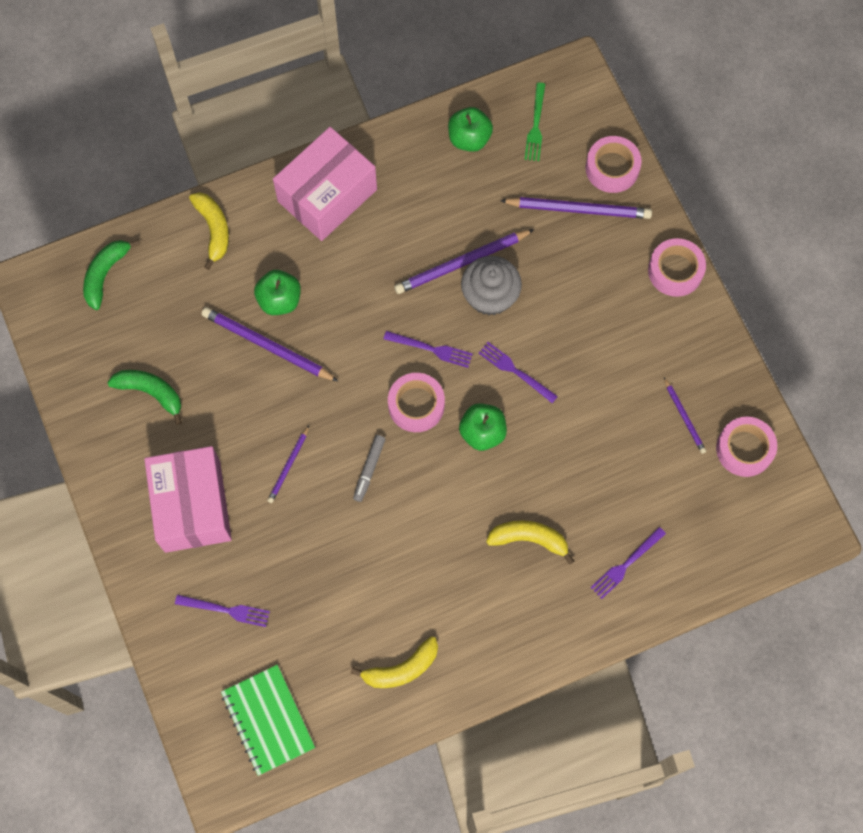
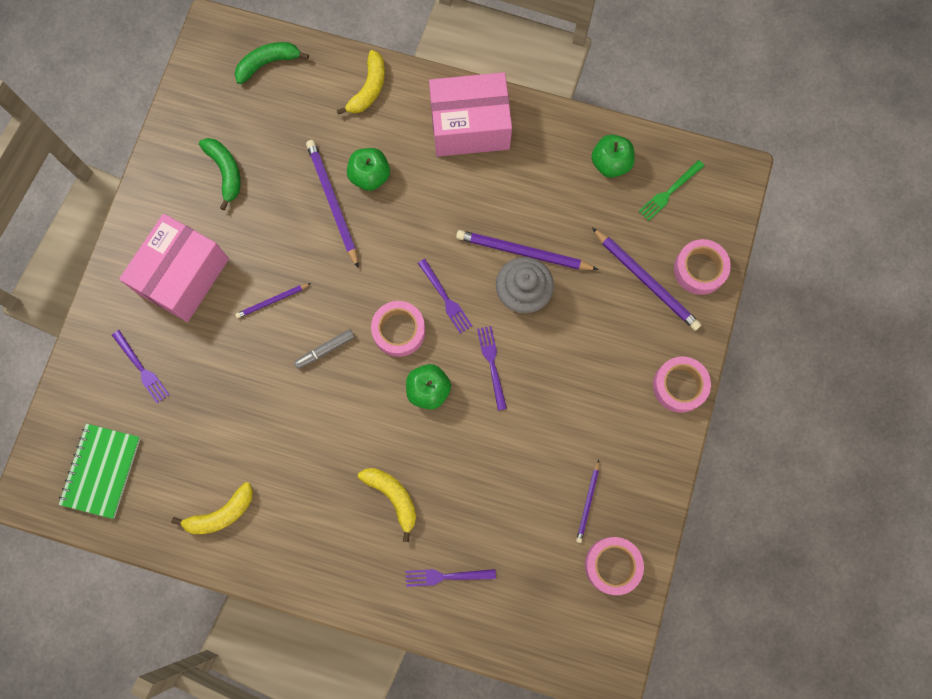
camera: 40 degrees right, 5 degrees up
yellow banana [351,636,438,688] -> yellow banana turned 45 degrees counterclockwise [171,482,253,534]

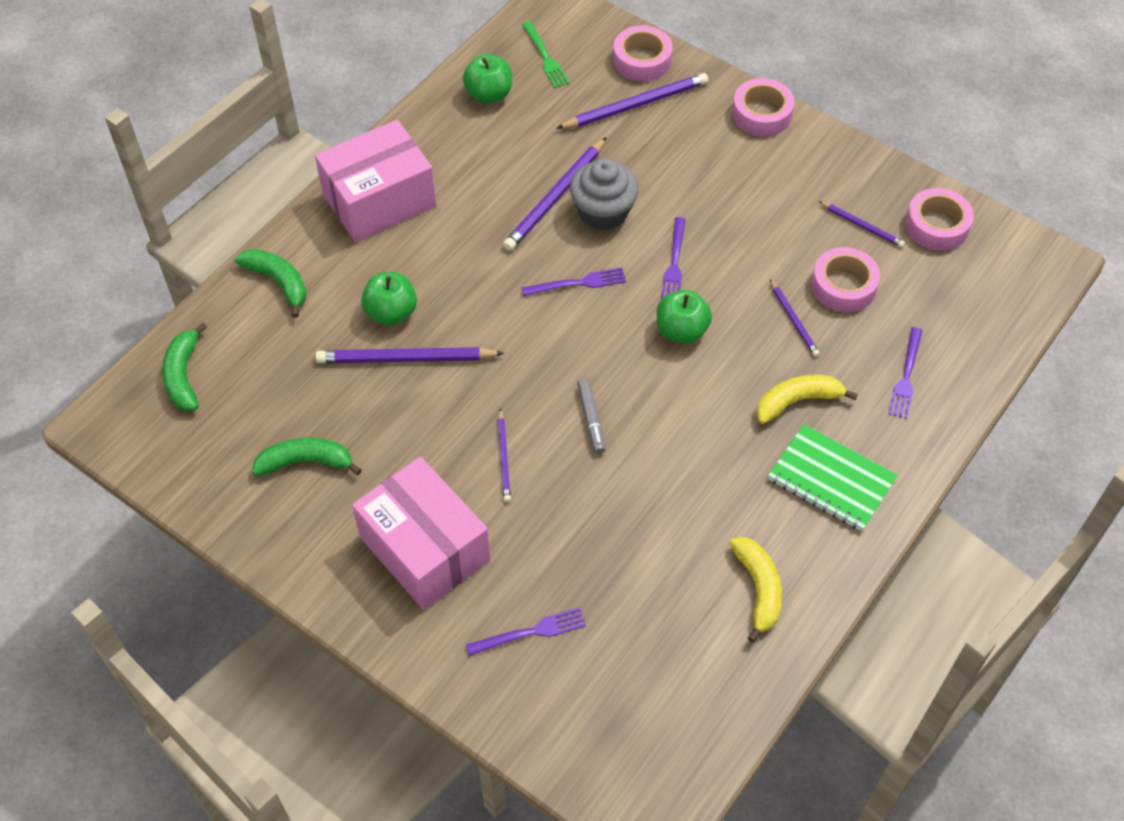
camera: 70 degrees left, 20 degrees down
green notebook [59,424,141,519] -> green notebook moved to [768,424,898,531]
yellow banana [337,50,385,115] -> green banana [235,249,307,317]
pink tape [371,301,426,357] -> pink tape moved to [811,247,880,312]
pink box [429,72,512,157] -> pink box turned 45 degrees clockwise [315,120,436,243]
purple fork [477,326,507,411] -> purple fork turned 90 degrees counterclockwise [661,217,686,299]
none -> purple pencil [770,279,820,357]

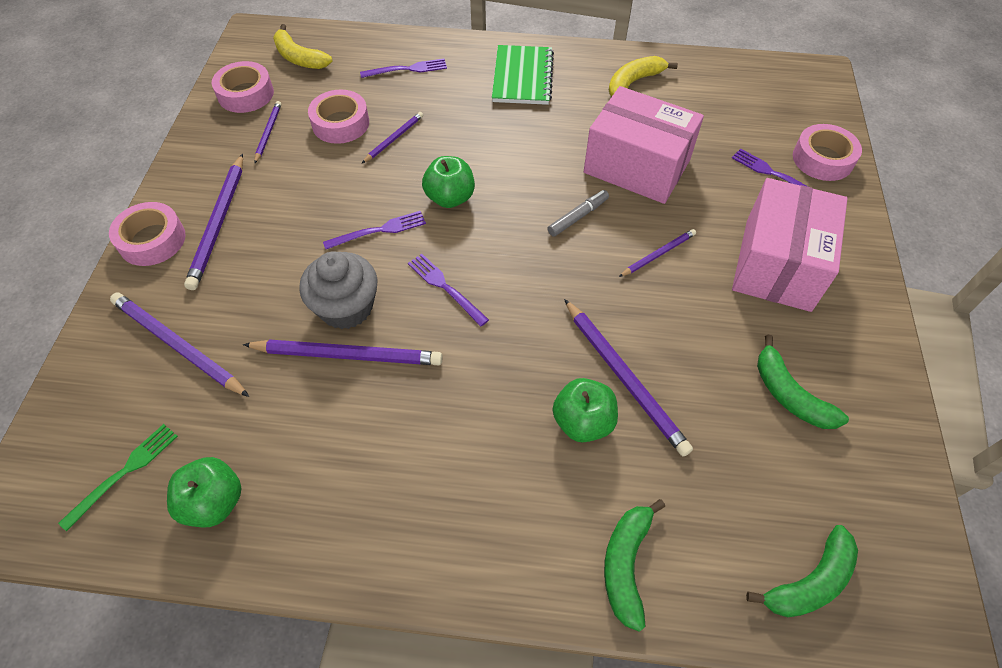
camera: 120 degrees left, 0 degrees up
pink box [315,120,436,243] -> pink box moved to [584,86,704,204]
pink tape [613,25,673,82] -> pink tape moved to [793,124,862,181]
yellow banana [756,375,858,424] -> yellow banana moved to [273,24,332,69]
none -> purple pencil [184,154,243,290]

